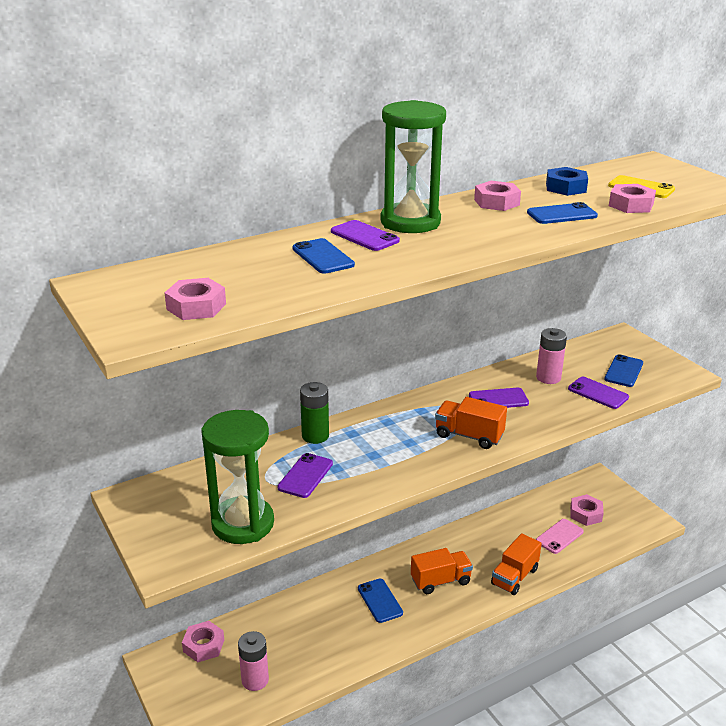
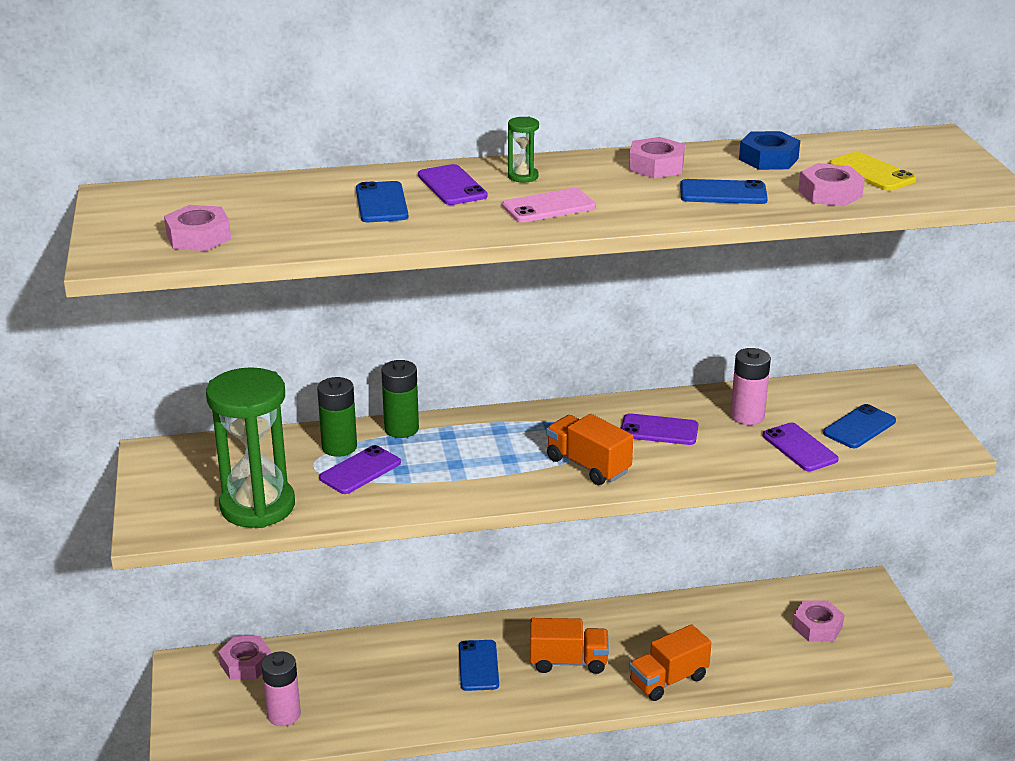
camera: 20 degrees right, 0 degrees up
green hourglass [381,100,446,233] -> green hourglass [508,117,539,183], size x0.40
pink phone [536,519,584,554] -> pink phone moved to [502,188,596,222]
none -> green battery [317,377,357,457]

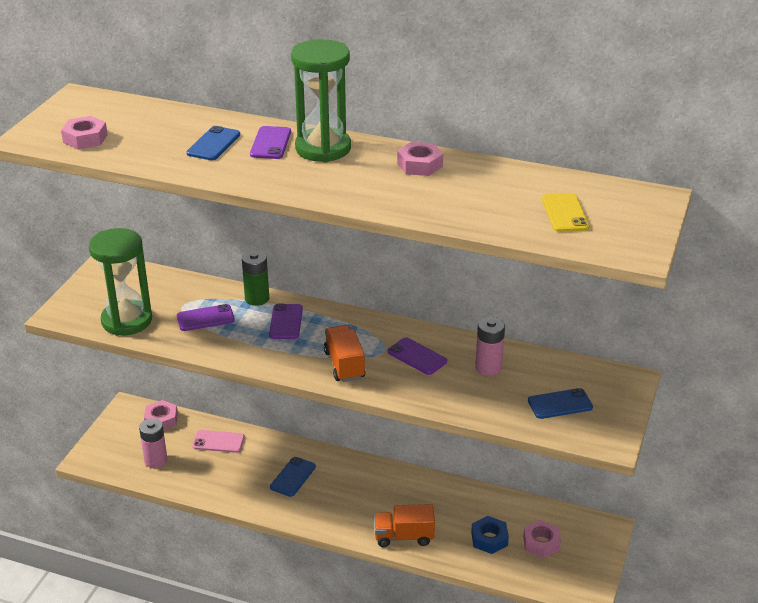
camera: 30 degrees right, 5 degrees up
green battery [317,377,357,457] -> none
pink phone [502,188,596,222] -> pink phone moved to [192,430,245,453]
green hourglass [508,117,539,183] -> green hourglass [291,39,351,162], size x2.48
orange truck [530,618,609,674] -> none
blue phone [680,179,768,204] -> none
blue nut [739,131,800,170] -> blue nut moved to [471,516,509,554]
purple phone [763,423,838,471] -> purple phone moved to [269,304,303,339]
pink nut [798,163,865,206] -> none

